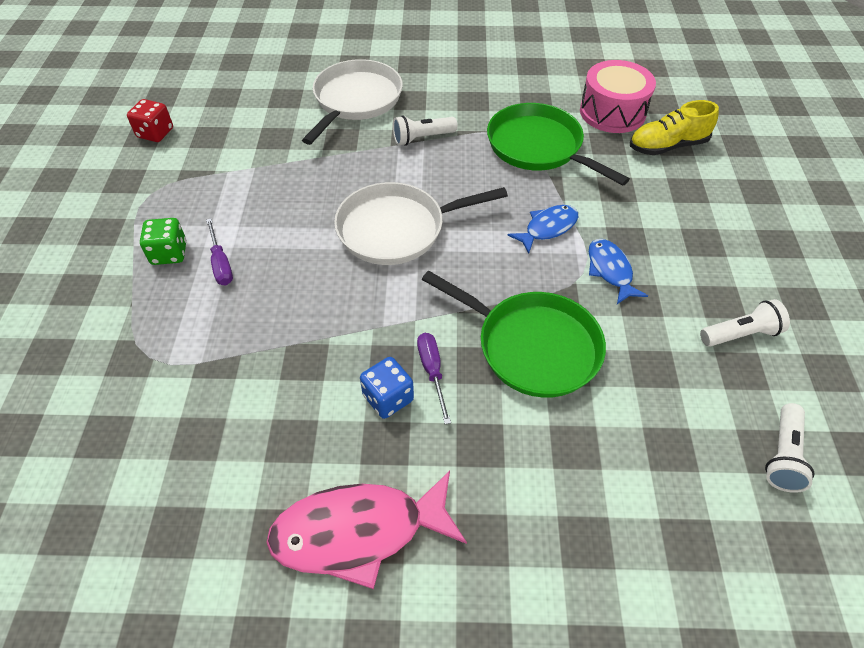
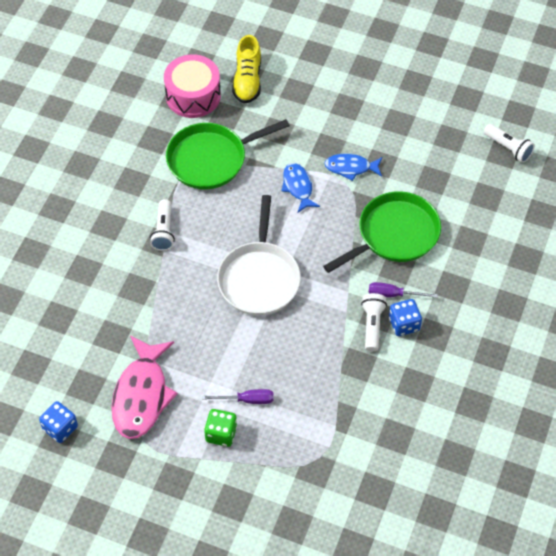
camera: 70 degrees left, 5 degrees up
red dice [127,99,173,142] -> blue dice [39,401,78,443]
pink fish [266,471,467,589] -> pink fish moved to [111,336,178,439]
white pan [302,59,403,145] -> none
white flashlight [700,299,790,347] -> white flashlight moved to [361,293,387,352]

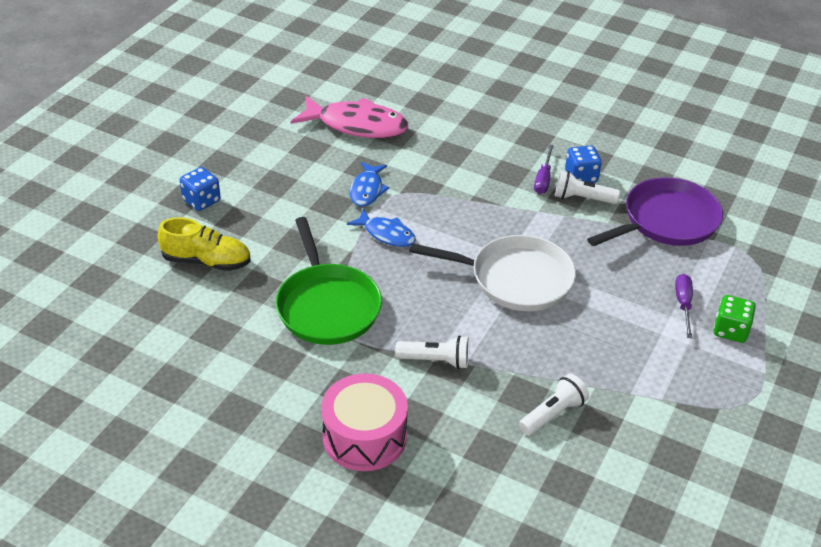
camera: 85 degrees left, 15 degrees down
blue dice [39,401,78,443] -> blue dice moved to [180,167,221,211]
pink fish [111,336,178,439] -> pink fish moved to [291,96,408,138]
pink drum [164,54,221,118] -> pink drum moved to [321,373,408,471]
blue fish [281,163,320,212] -> blue fish turned 135 degrees counterclockwise [347,209,416,247]
green pan [323,191,441,273] -> none
white flashlight [484,124,535,163] -> white flashlight moved to [519,374,589,436]
none -> purple pan [587,177,723,246]

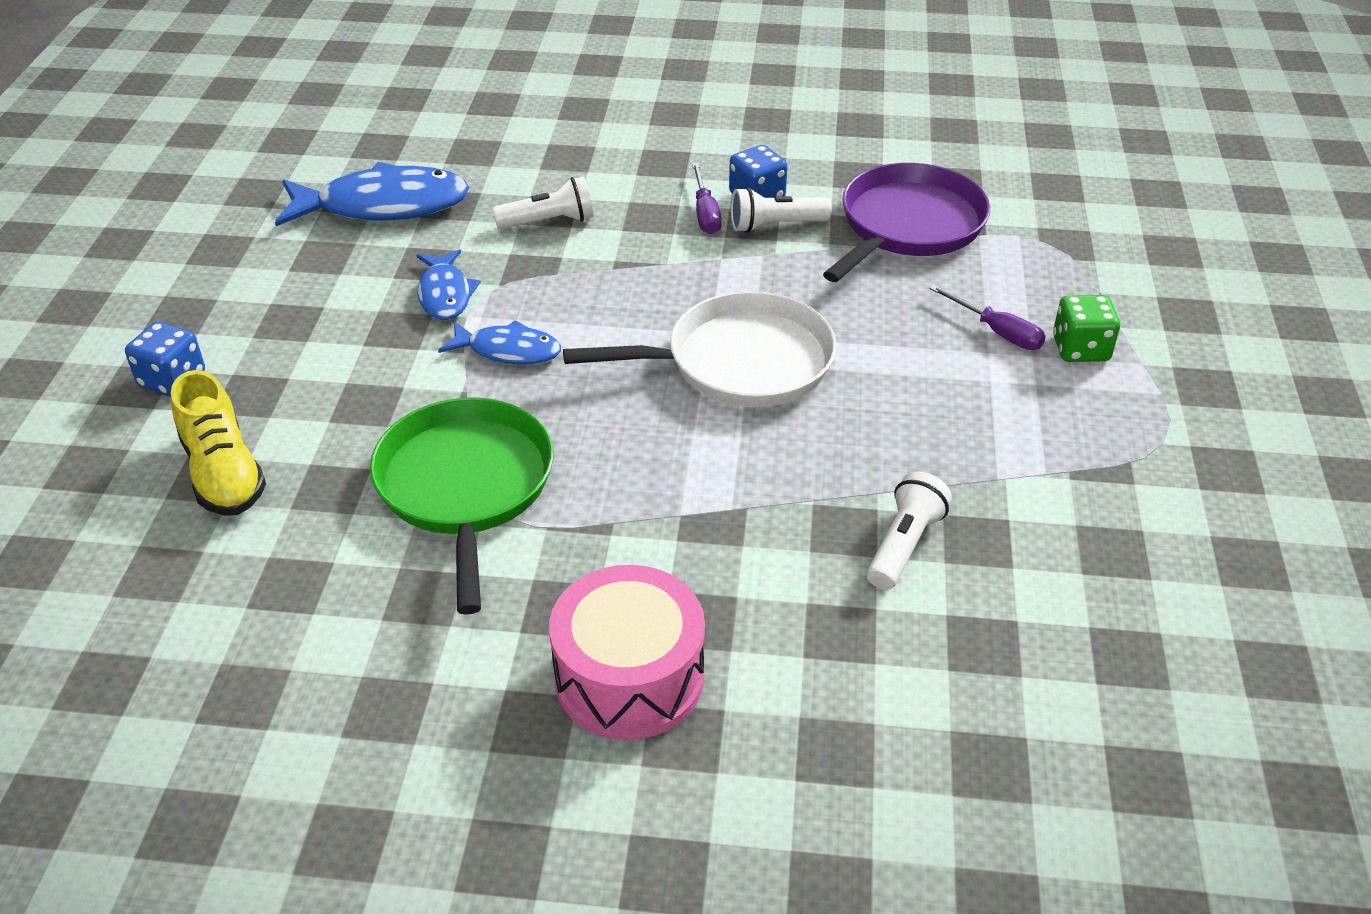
camera: 20 degrees left, 0 degrees up
yellow shoe [158,217,251,271] -> yellow shoe turned 75 degrees clockwise [171,370,266,516]
green pan [276,217,382,345] -> green pan turned 150 degrees counterclockwise [370,397,553,615]
pink fish [291,96,408,138] -> blue fish [275,162,469,226]
white flashlight [395,335,469,369] -> white flashlight moved to [492,176,593,229]
purple screwdriver [675,274,693,338] -> purple screwdriver turned 150 degrees clockwise [929,285,1046,350]

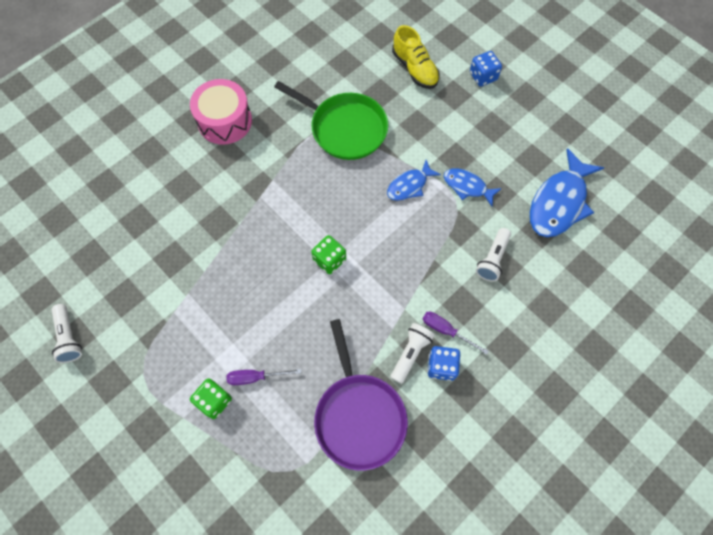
camera: 130 degrees right, 25 degrees up
yellow shoe [171,370,266,516] -> yellow shoe turned 135 degrees counterclockwise [392,25,440,89]
white pan [563,291,836,407] -> green dice [311,235,346,274]
white flashlight [867,472,952,590] -> white flashlight moved to [52,304,82,363]

